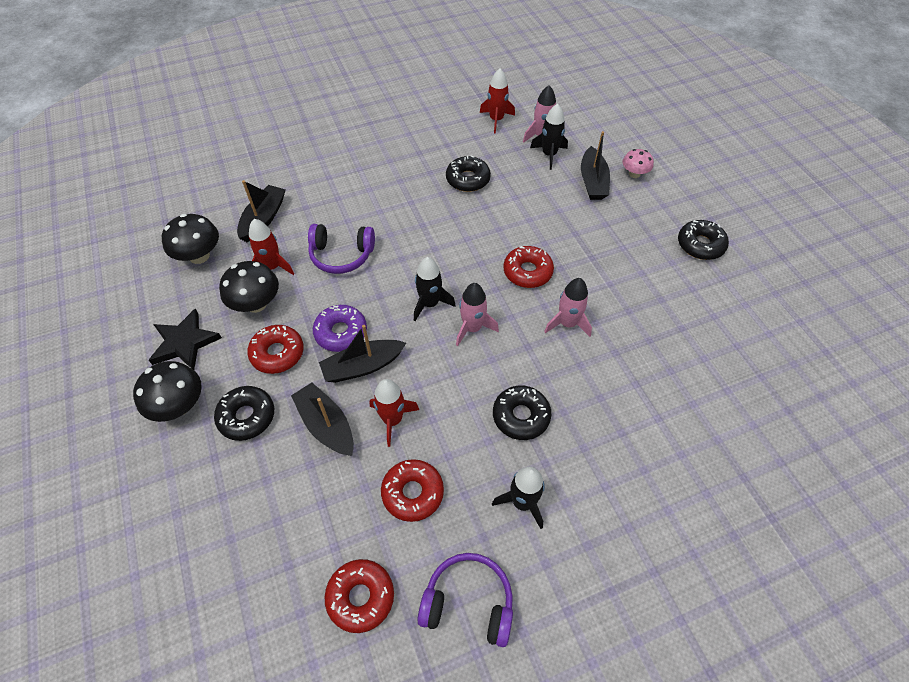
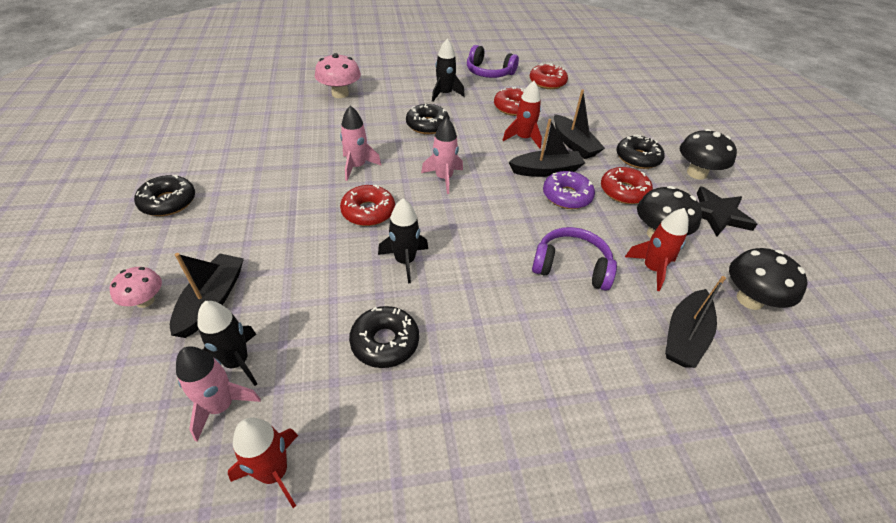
camera: 170 degrees left, 10 degrees down
black rocket [414,257,456,321] -> black rocket moved to [378,198,428,283]
none -> pink mushroom [315,53,361,98]

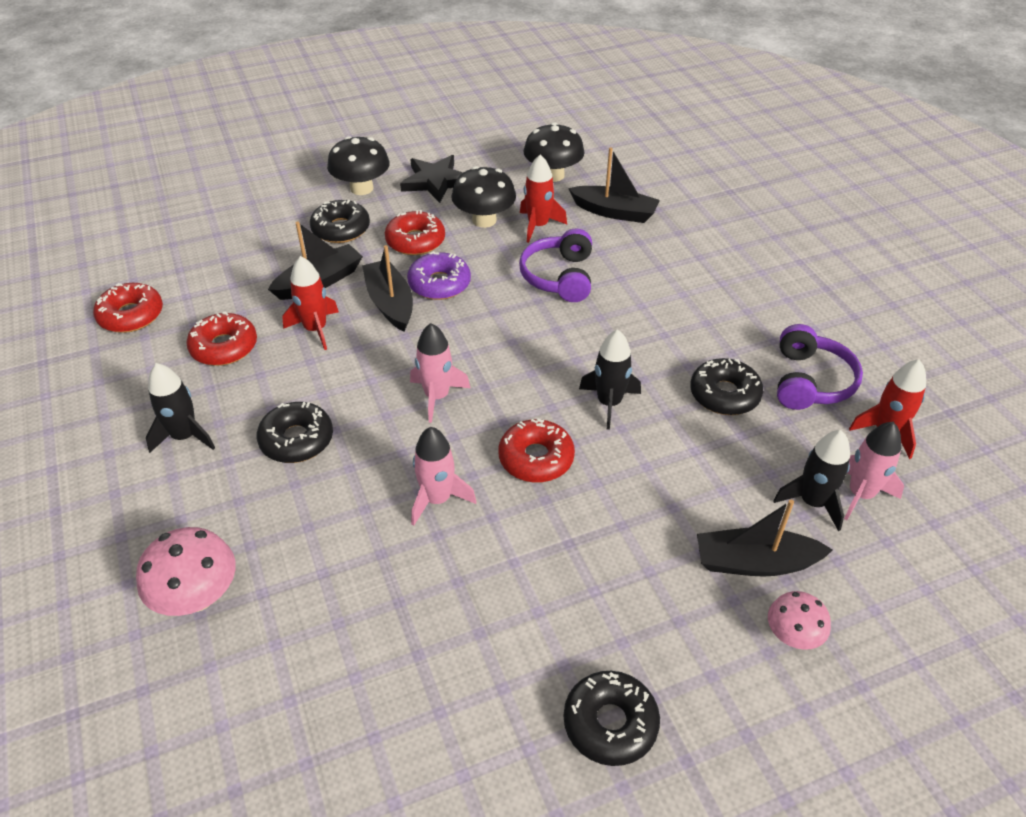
camera: 100 degrees left, 0 degrees up
purple headphones [467,45,519,78] -> purple headphones moved to [777,324,863,410]

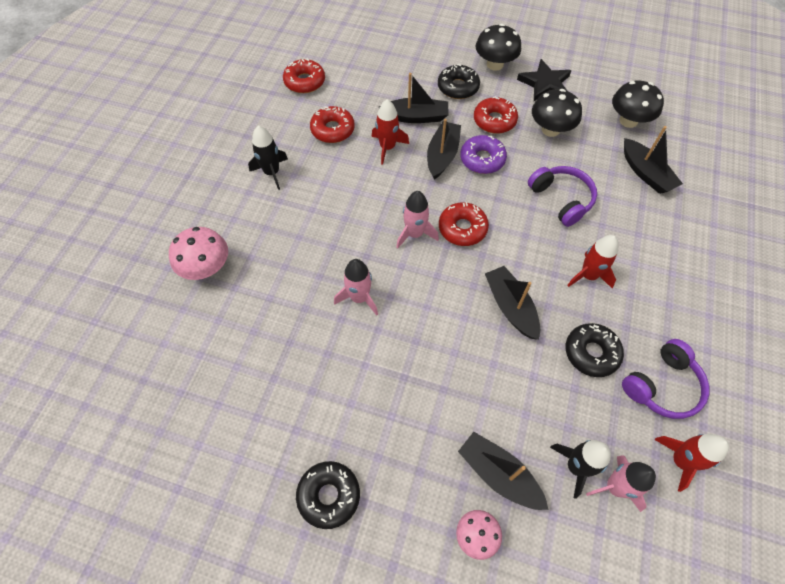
camera: 40 degrees right, 15 degrees up
black donut [257,402,333,463] -> none
red donut [499,418,575,483] -> red donut moved to [439,202,489,246]
purple headphones [519,228,592,302] -> purple headphones turned 105 degrees clockwise [528,166,597,227]
red rocket [520,155,567,243] -> red rocket moved to [567,235,618,288]
black rocket [579,329,641,430] -> black boat [485,266,540,340]

